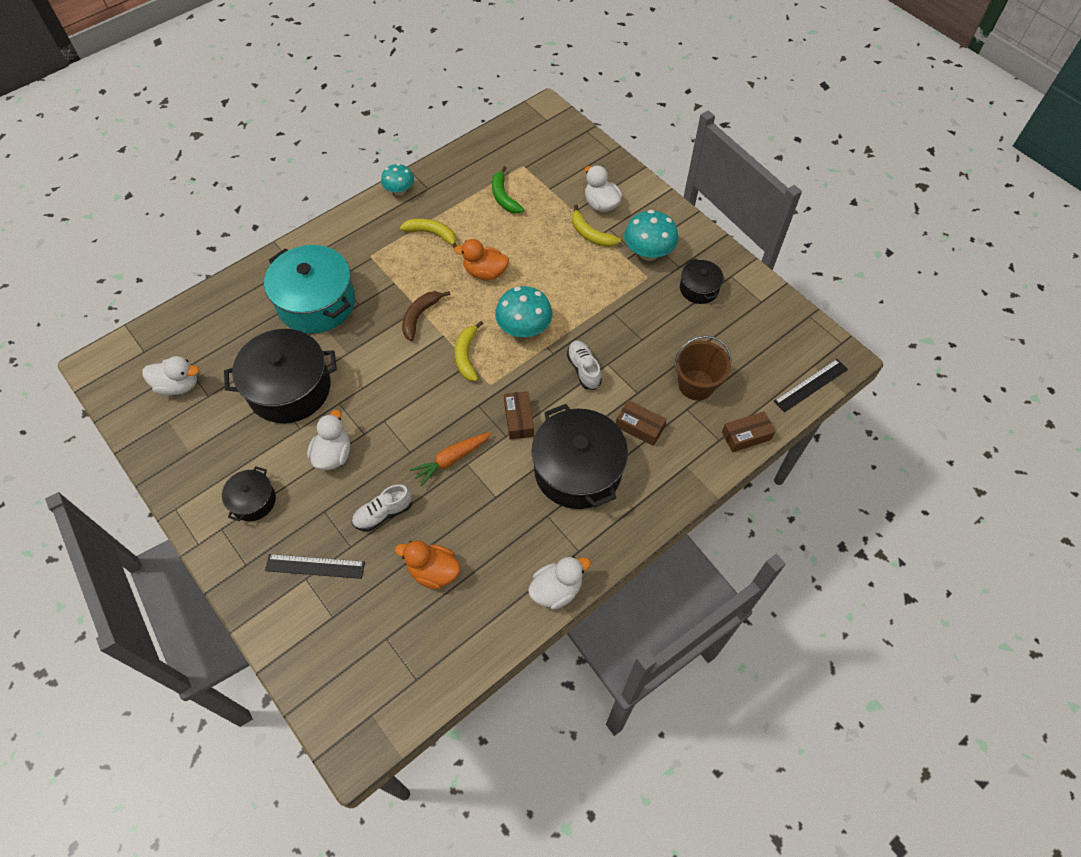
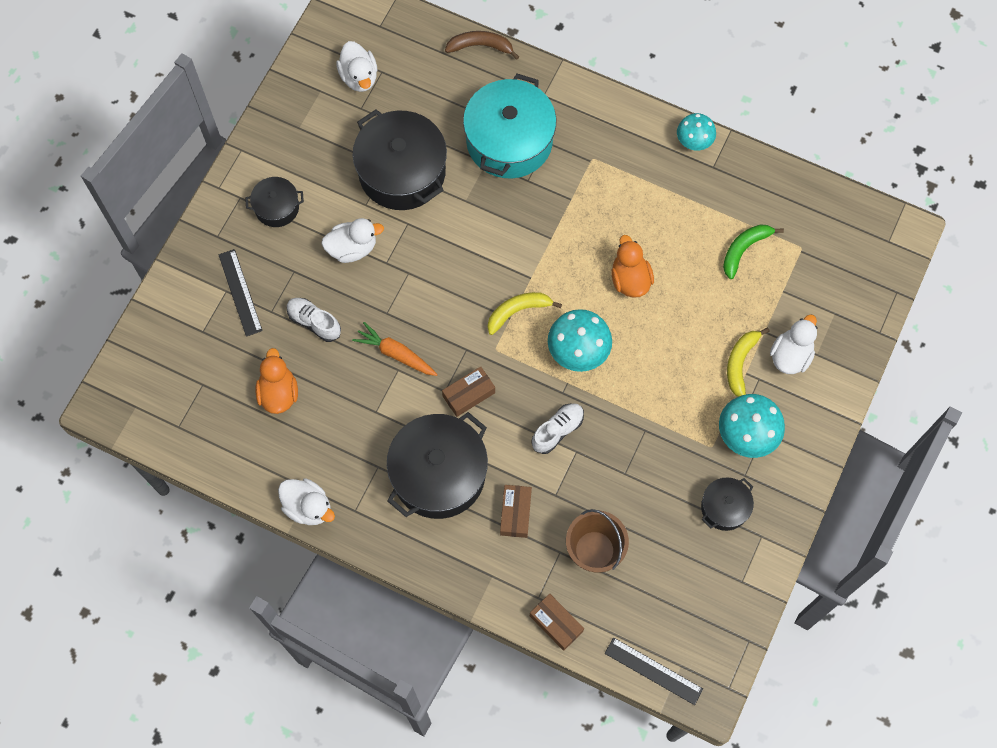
camera: 65 degrees right, 10 degrees up
yellow banana [400,218,457,248] -> none
brown banana [402,291,450,341] -> brown banana moved to [445,31,519,60]

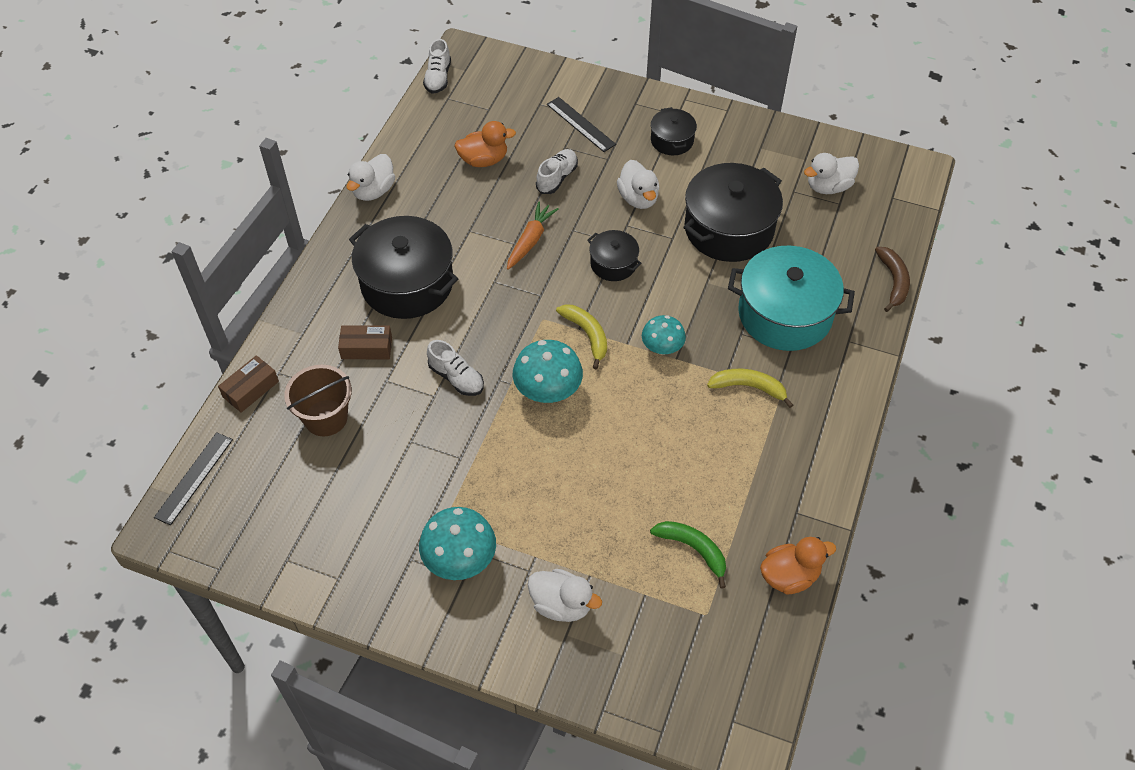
camera: 85 degrees right, 15 degrees down
black ruler [219,249,263,337] -> black ruler turned 75 degrees clockwise [547,97,616,152]
brown box [442,366,495,417] -> none
orange duck [611,235,654,298] -> orange duck moved to [760,537,836,595]
turquoise mushroom [677,113,716,150] -> turquoise mushroom moved to [642,315,686,355]
black pot [701,477,754,531] -> black pot moved to [587,230,642,281]
yellow banana [727,328,770,397] -> yellow banana moved to [707,369,793,408]
none -> white shoe [423,39,451,94]

